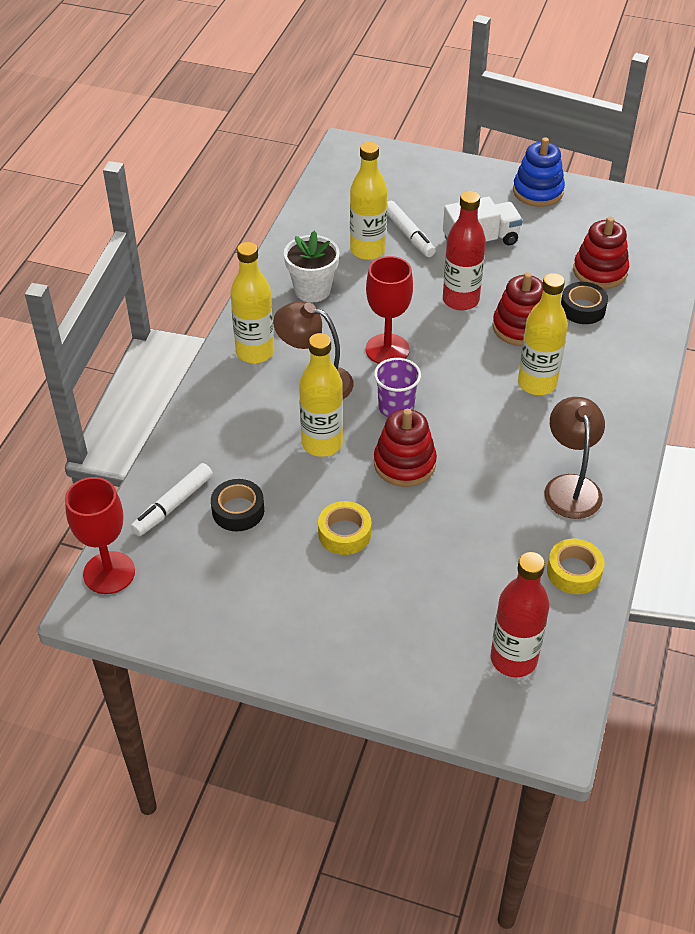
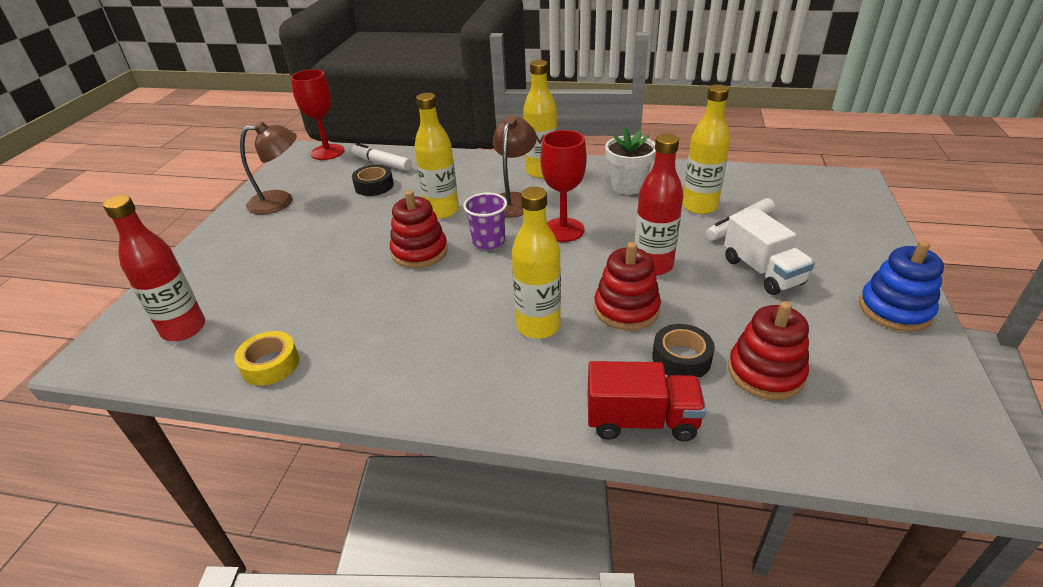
camera: 85 degrees right, 10 degrees down
yellow tape [318,501,372,555] -> none
brown lamp [544,397,605,519] -> brown lamp moved to [240,121,297,215]
none -> red truck [588,361,706,442]

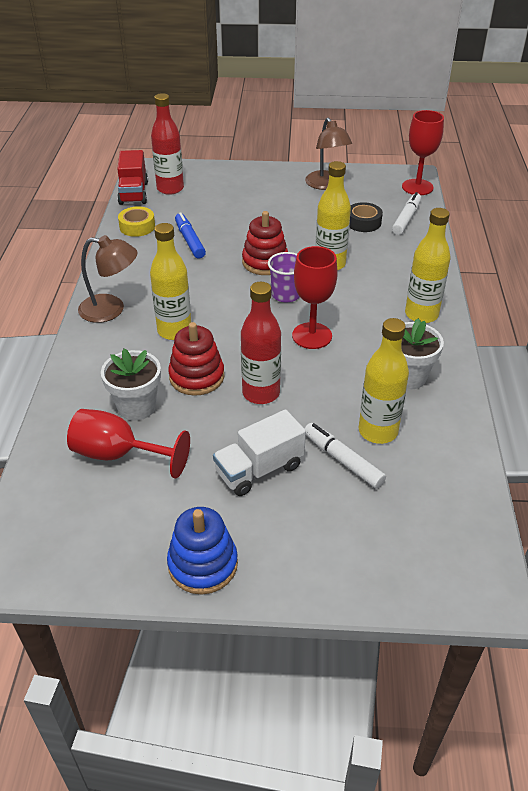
camera: 80 degrees right, 5 degrees up
brown lamp [493,115,537,218] -> brown lamp moved to [78,235,138,323]
red truck [588,361,706,442] -> red truck moved to [117,150,148,205]
black tape [652,324,715,378] -> white flower pot [101,349,161,421]
red stacking toy [728,301,809,400] -> red goblet [67,409,190,478]
none -> blue marker [175,212,206,259]

